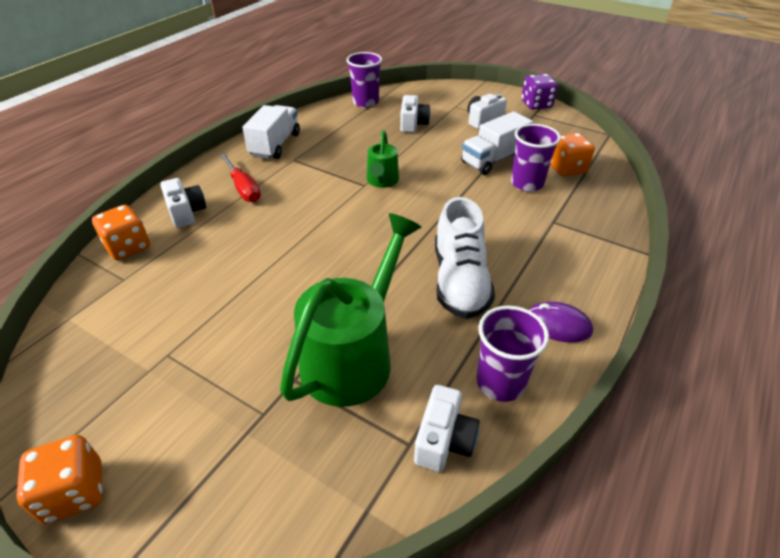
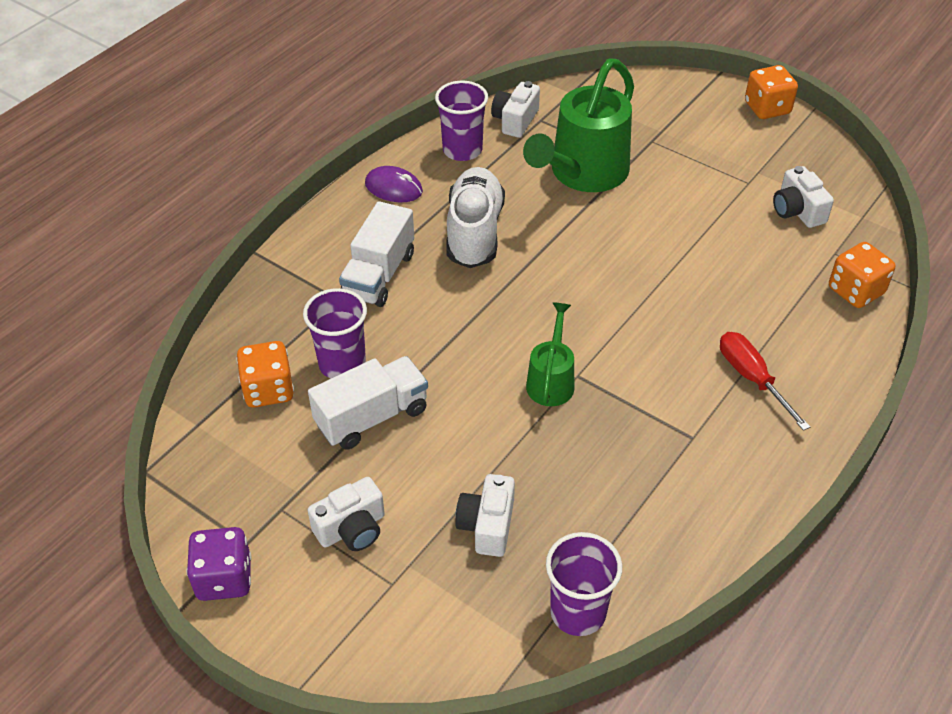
camera: 175 degrees left, 5 degrees up
white camera [160,178,206,228] -> white camera moved to [773,166,834,228]
white truck [242,105,300,159] -> white truck moved to [339,201,414,307]

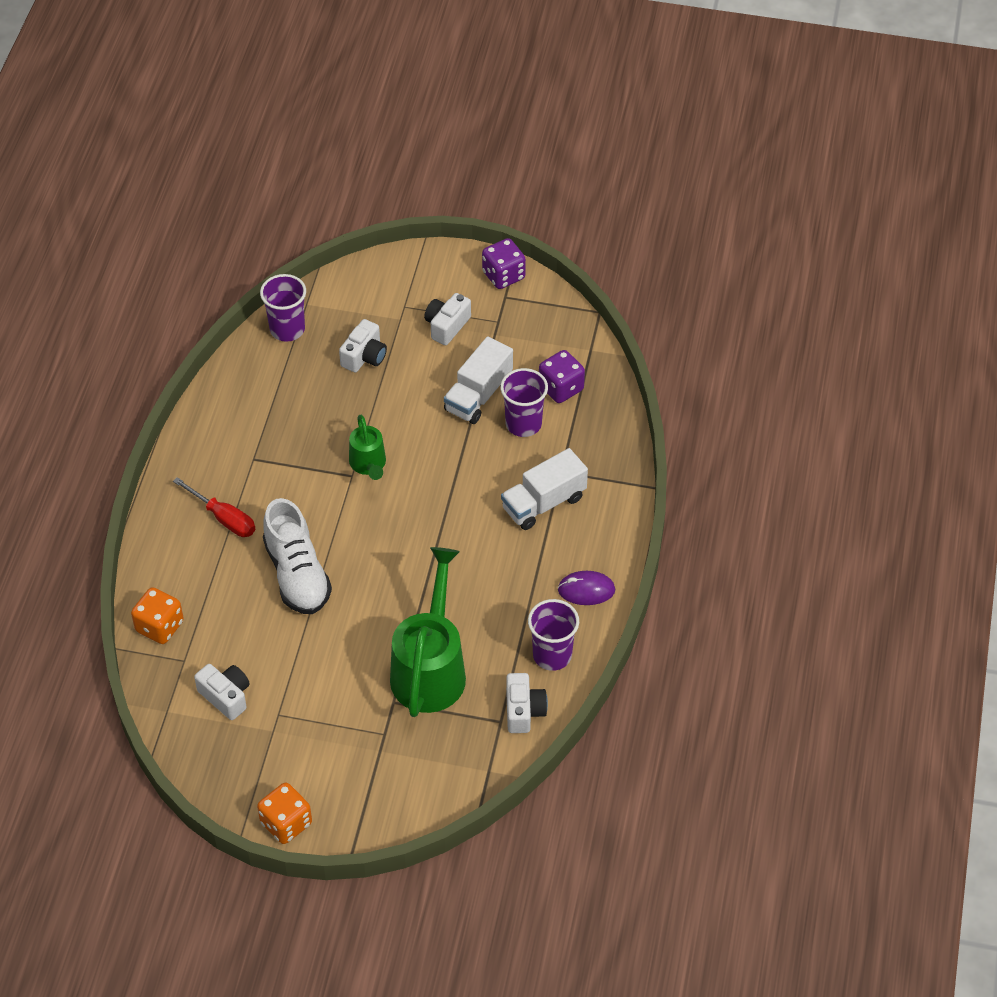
camera: 155 degrees right, 5 degrees up
orange dice [236,341,294,408] -> purple dice [539,350,585,403]
white truck [339,201,414,307] -> white truck turned 120 degrees counterclockwise [501,448,588,530]
white shoe [446,167,505,268] -> white shoe moved to [263,498,332,614]
white camera [455,474,515,557] -> white camera turned 45 degrees clockwise [339,319,387,372]

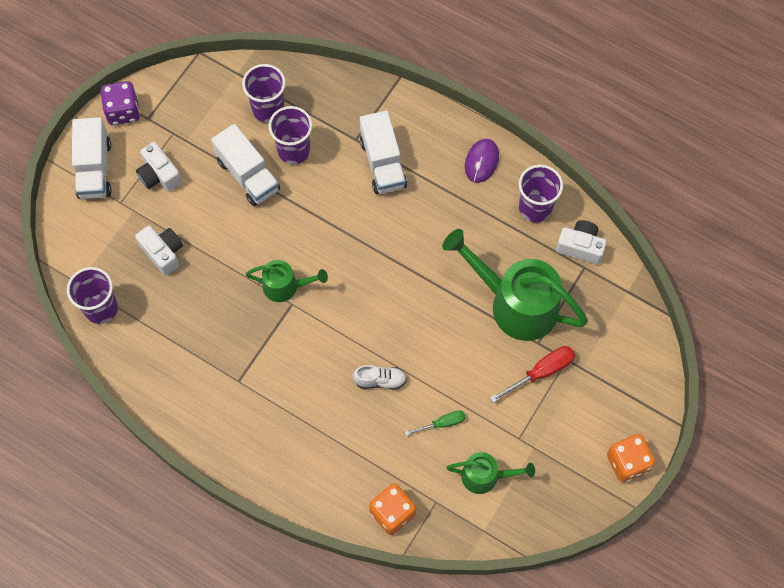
camera: 70 degrees left, 15 degrees up
red screwdriver [173,477,255,537] -> red screwdriver moved to [490,346,575,403]
white camera [194,664,250,720] -> green watering can [446,452,535,494]
white shoe [263,498,332,614] -> white shoe [352,365,407,390], size x0.49
purple dice [539,350,585,403] -> purple cup [242,64,286,123]
none -> white truck [72,117,112,199]
none -> green screwdriver [405,410,466,436]

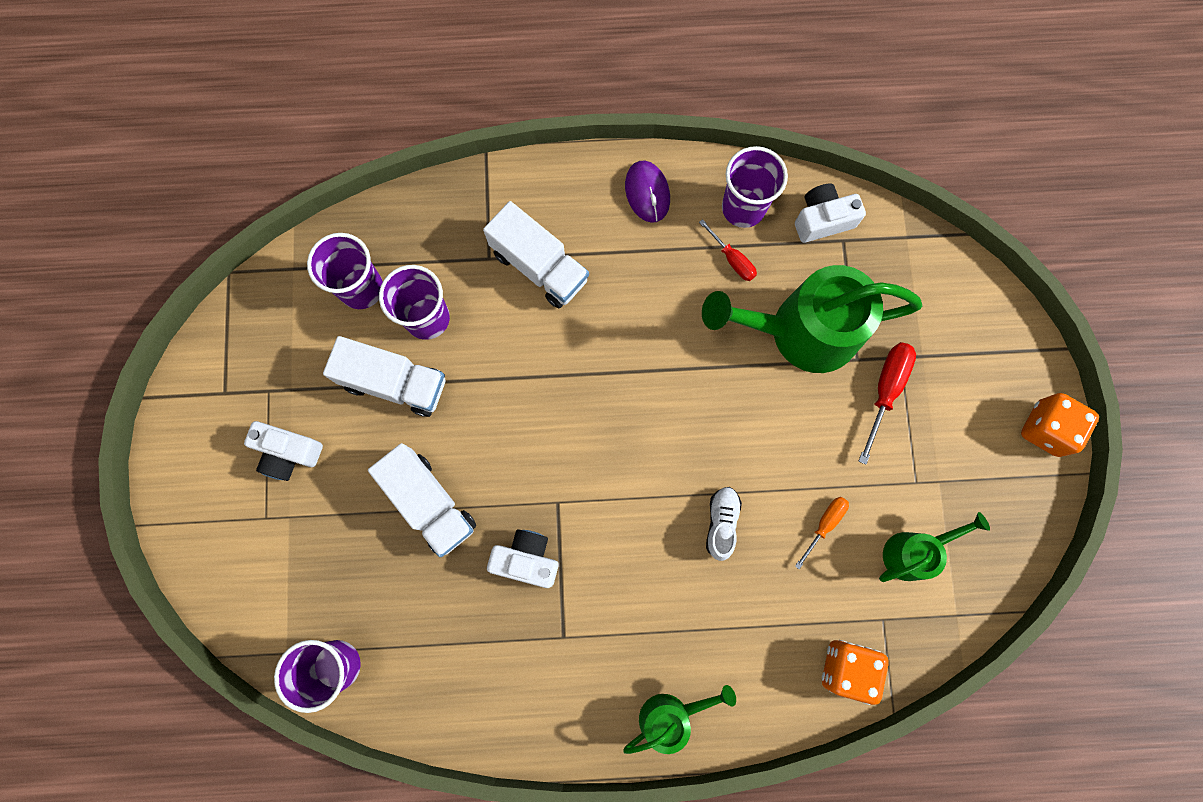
camera: 35 degrees left, 10 degrees up
white truck [72,117,112,199] -> white truck moved to [368,443,476,557]
purple dice [101,81,140,125] -> none
white camera [135,226,183,276] -> white camera moved to [487,529,559,588]
green watering can [245,260,328,302] -> green watering can moved to [623,685,736,754]
white shoe [352,365,407,390] -> white shoe turned 45 degrees counterclockwise [706,487,742,561]
green screwdriver [405,410,466,436] -> orange screwdriver [795,497,849,569]
none -> red screwdriver [699,219,757,281]

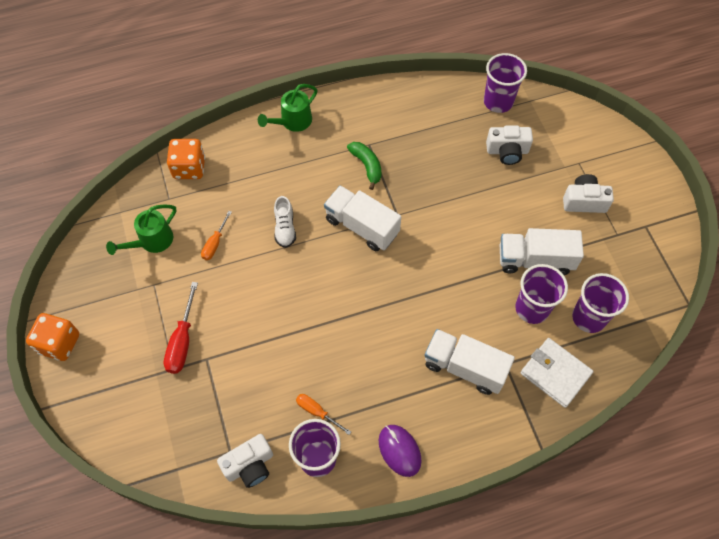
camera: 165 degrees right, 15 degrees down
white truck [368,443,476,557] -> white truck moved to [324,186,401,251]
white camera [487,529,559,588] -> white camera moved to [486,125,533,165]
red screwdriver [699,219,757,281] -> orange screwdriver [296,394,351,435]
green watering can [702,265,922,373] -> none
none -> green banana [347,142,381,190]
none -> white wallet [520,338,593,408]

